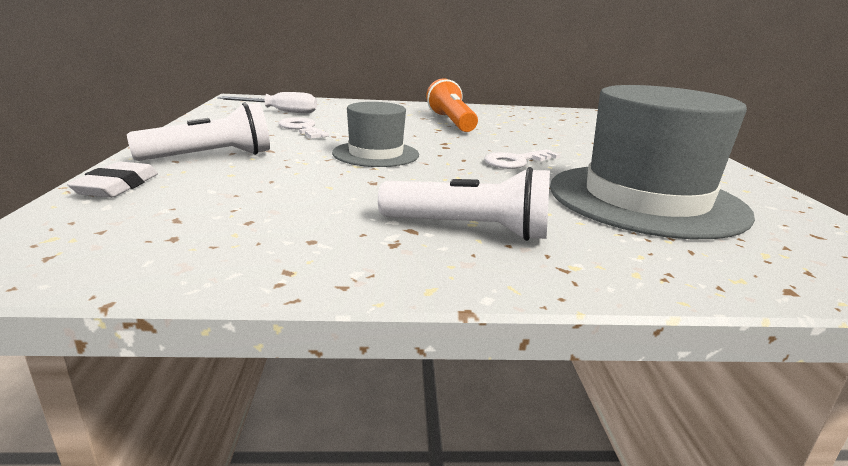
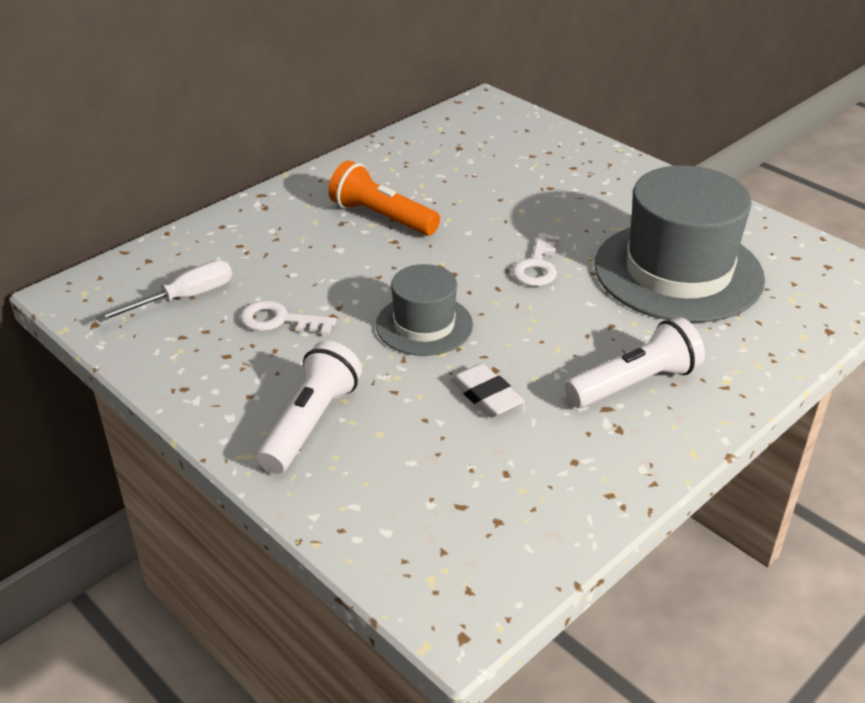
camera: 40 degrees left, 15 degrees up
white eraser [67,161,158,198] -> white eraser moved to [450,363,524,418]

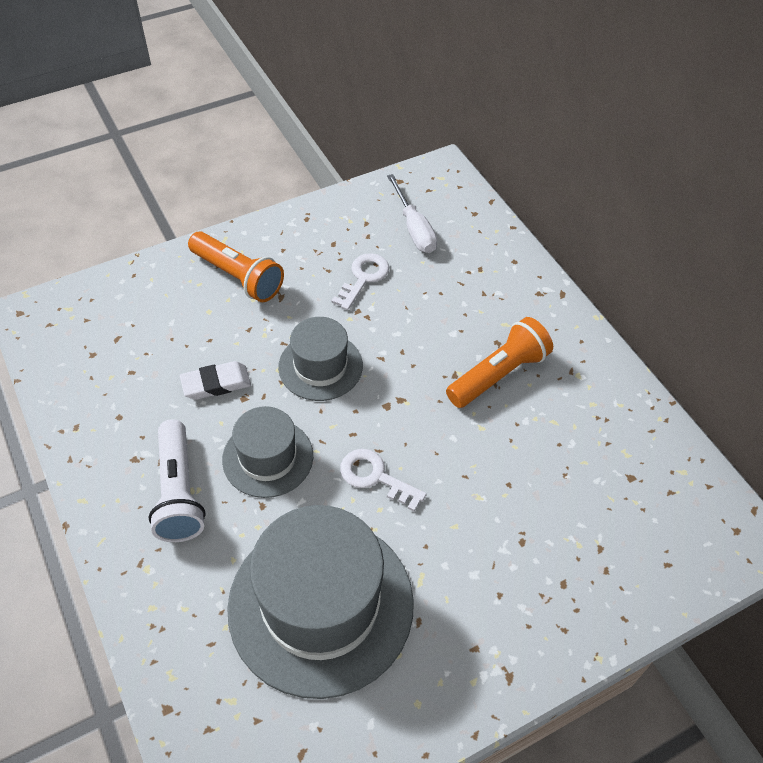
camera: 105 degrees right, 15 degrees up
white flashlight [257,341,362,474] -> orange flashlight [188,231,284,302]
none -> grey hat [222,406,313,498]

